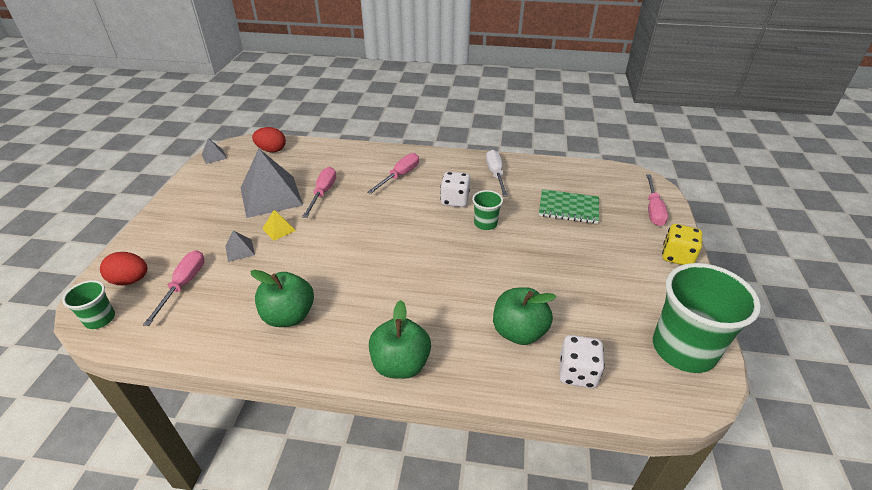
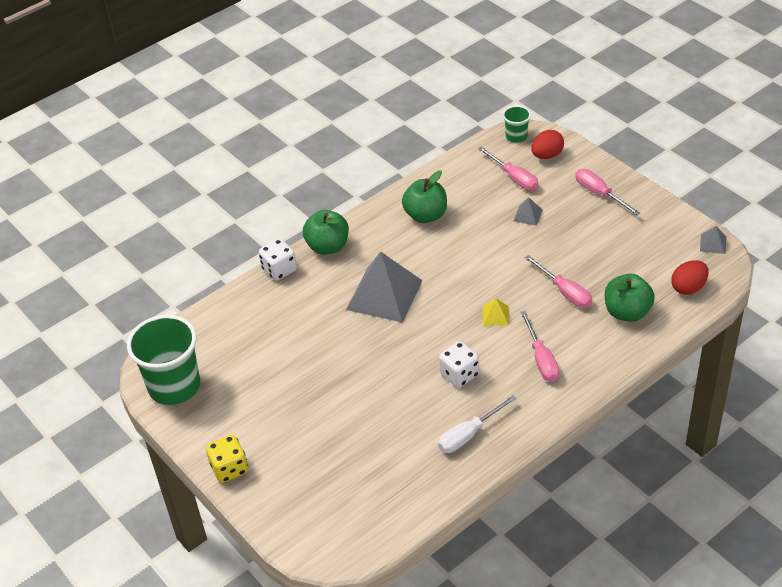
camera: 135 degrees right, 5 degrees up
grey pyramid [241,149,303,218] -> grey pyramid moved to [346,251,423,323]
yellow pyramid [262,210,296,241] -> yellow pyramid moved to [483,298,509,326]
green cup [472,190,503,230] -> none
white screwdriver [486,150,508,197] -> white screwdriver turned 105 degrees clockwise [438,395,517,453]
green apple [493,287,556,345] -> green apple moved to [605,274,655,322]
green notebook [539,189,599,224] -> none
white dice [559,335,605,388] -> white dice moved to [259,239,297,281]
pink screwdriver [646,174,668,226] -> pink screwdriver moved to [575,169,640,215]

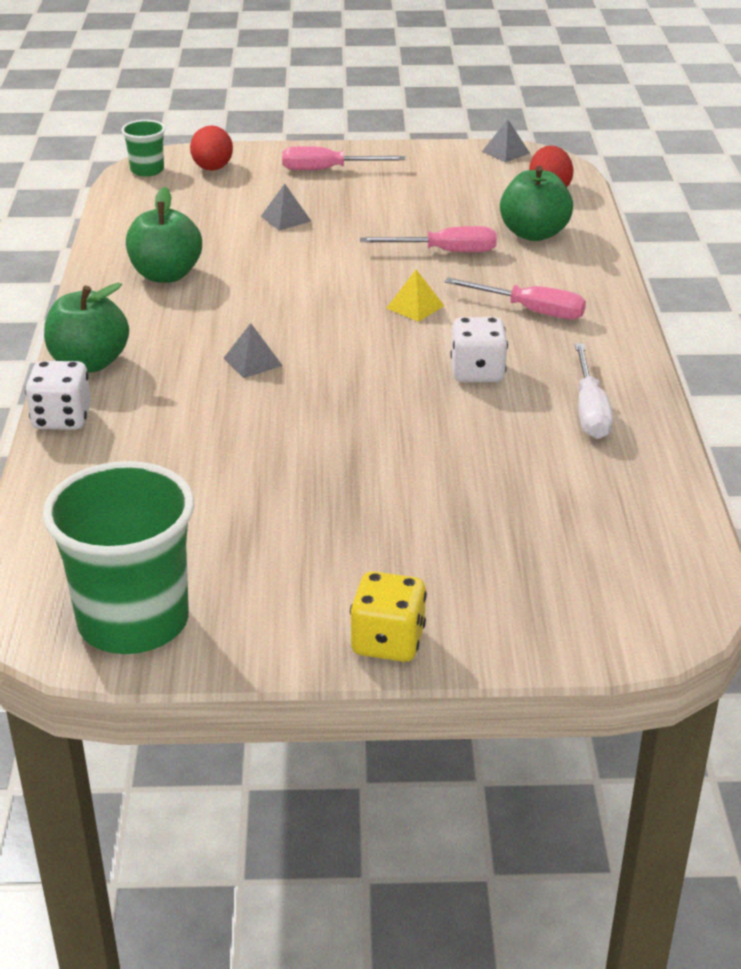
camera: 55 degrees left, 10 degrees down
grey pyramid [346,251,423,323] -> grey pyramid [223,323,283,378], size x0.42
pink screwdriver [478,147,538,191] -> none

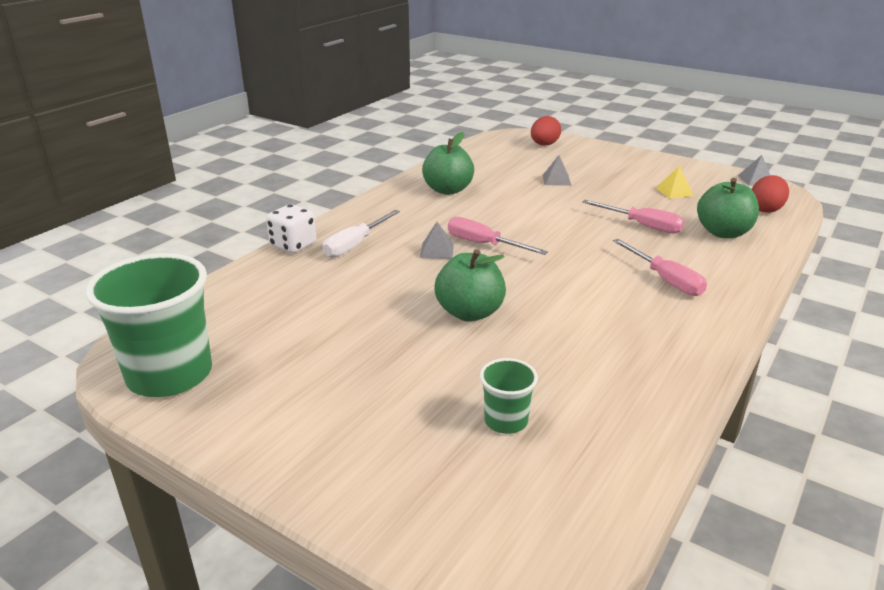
camera: 35 degrees right, 5 degrees down
green apple [44,283,129,372] -> green apple moved to [434,249,506,322]
green cup [121,120,165,177] -> green cup moved to [480,358,538,434]
pink screwdriver [282,146,405,170] -> pink screwdriver moved to [448,217,548,255]
yellow dice [350,571,427,662] -> none
yellow pyramid [387,270,444,322] -> yellow pyramid moved to [656,166,694,199]
white dice [450,317,508,382] -> none
white screwdriver [575,344,613,439] -> white screwdriver moved to [323,210,400,258]

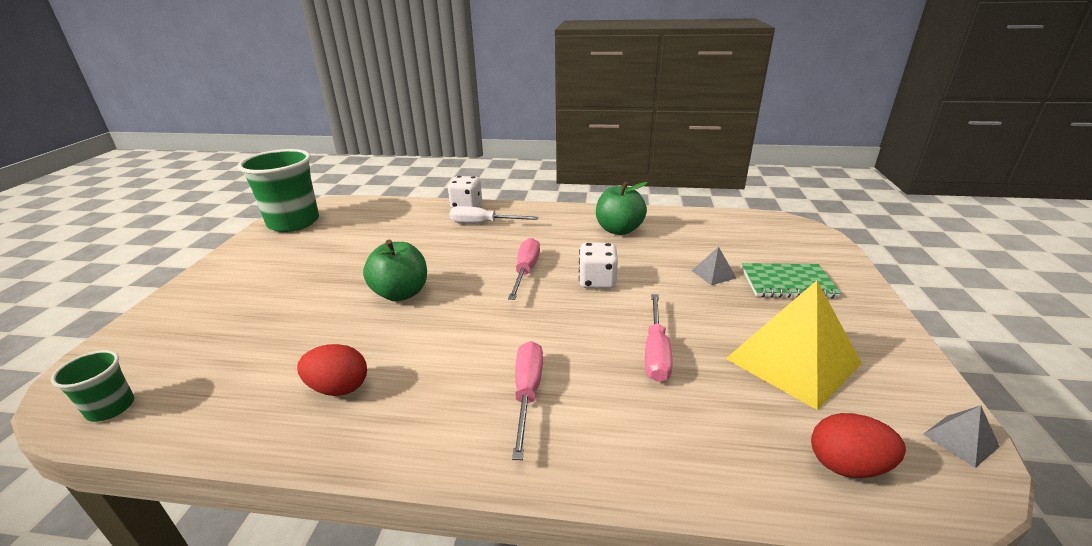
camera: 65 degrees right, 0 degrees up
grey pyramid [420,222,454,259] -> none
green cup [480,358,538,434] -> green cup moved to [51,350,134,422]
red egg [531,116,561,145] -> red egg moved to [297,344,367,396]
pink screwdriver [613,239,707,296] -> pink screwdriver turned 150 degrees clockwise [512,341,543,460]
yellow pyramid [656,166,694,199] -> yellow pyramid [726,280,862,410], size x2.37
green apple [697,178,759,238] -> none
none -> white dice [579,243,618,289]
none -> green notebook [742,263,841,298]

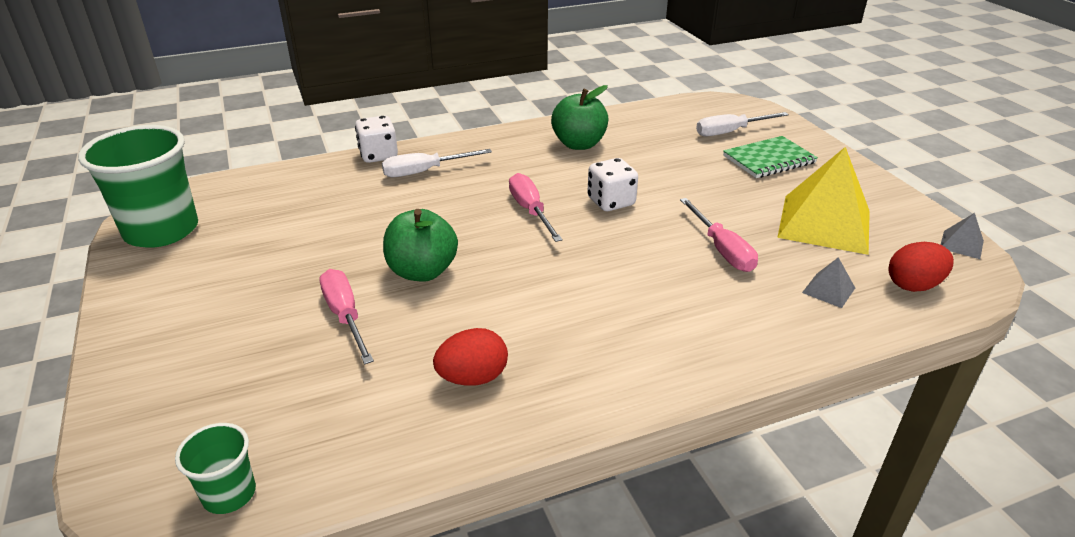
camera: 30 degrees left, 5 degrees up
pink screwdriver [512,341,543,460] -> pink screwdriver moved to [319,269,374,364]
grey pyramid [692,247,736,285] -> grey pyramid moved to [802,257,855,308]
none -> white screwdriver [696,112,789,136]

